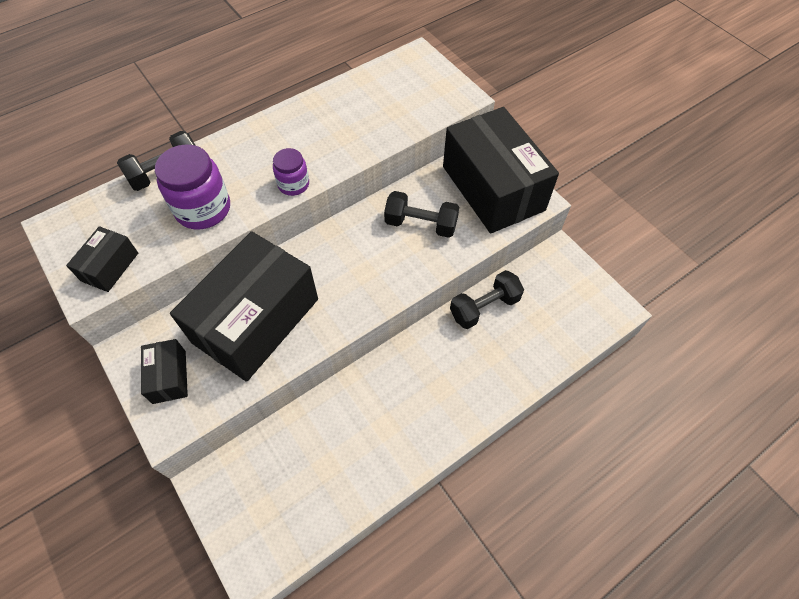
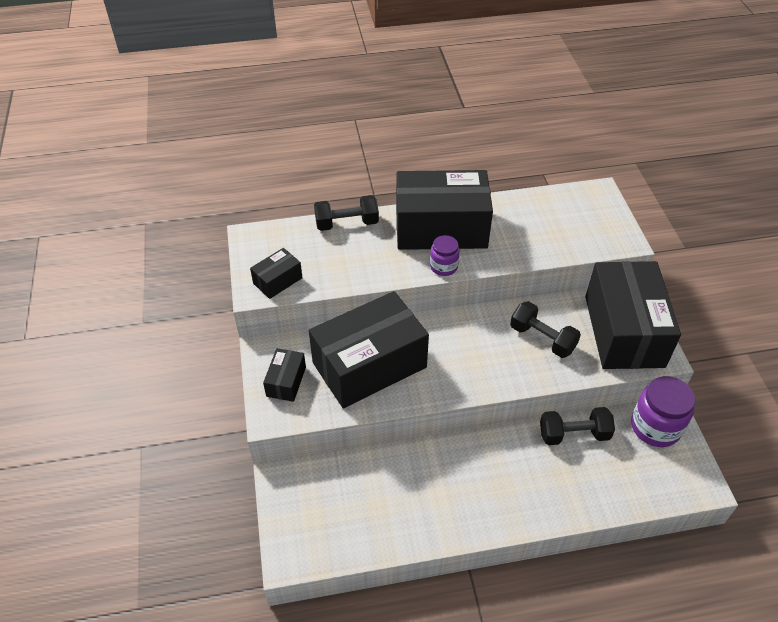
camera: 25 degrees right, 10 degrees down
purple jar [155,144,230,230] -> purple jar moved to [631,376,695,447]
none -> black box [396,170,493,250]

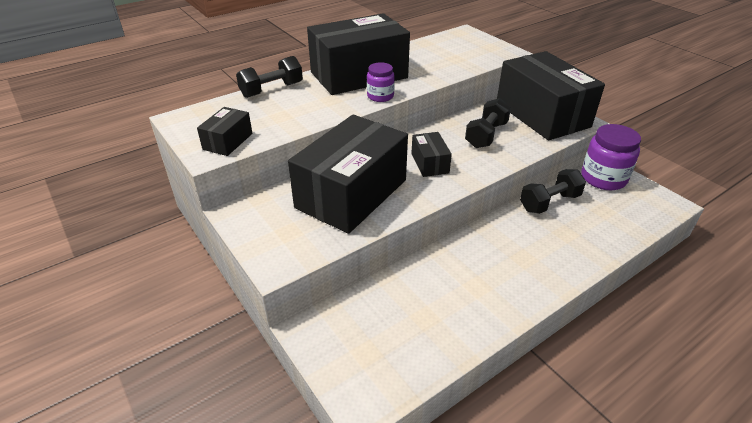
camera: 25 degrees left, 10 degrees down
black box [263,348,306,402] -> black box moved to [411,132,452,177]
black dumbbell [510,301,581,358] -> black dumbbell turned 75 degrees counterclockwise [465,98,511,148]

